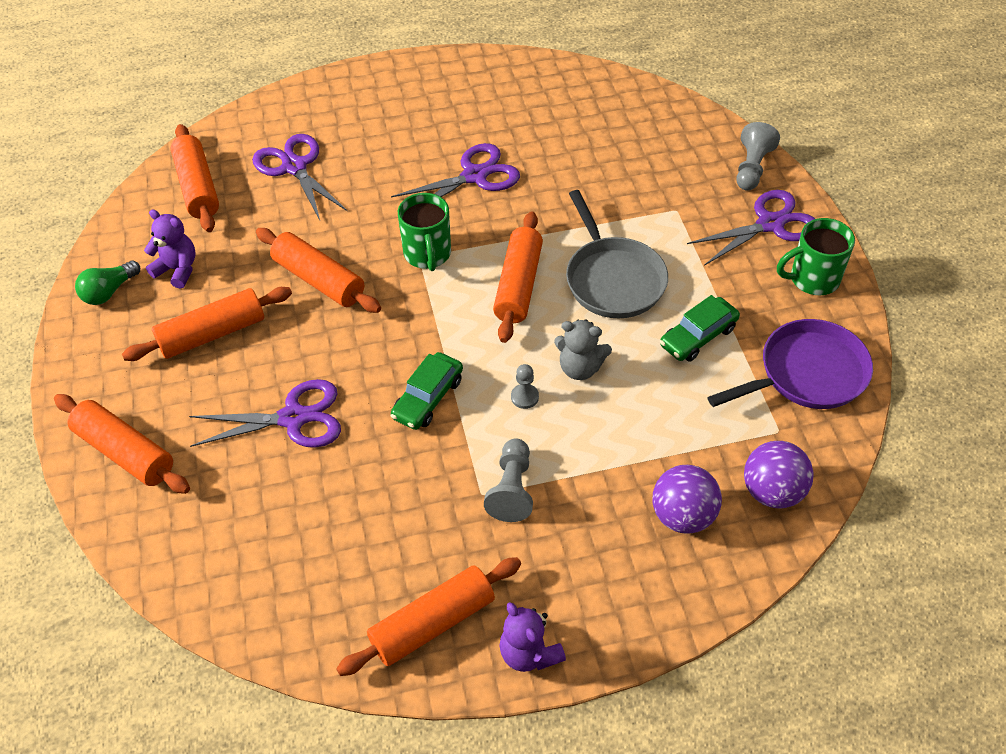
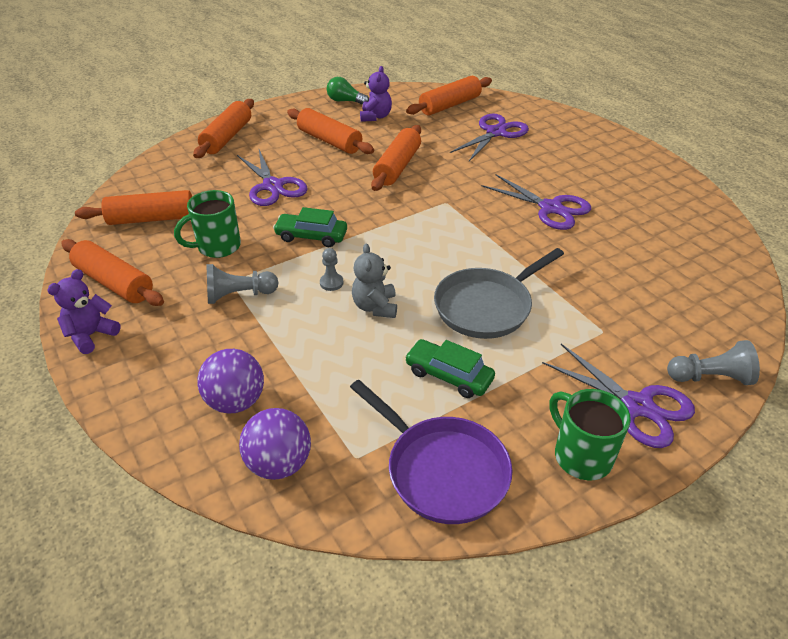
camera: 70 degrees right, 10 degrees down
green mug [398,193,451,271] -> green mug moved to [174,190,241,258]
orange rolling pin [493,211,543,343] -> orange rolling pin moved to [75,190,192,225]

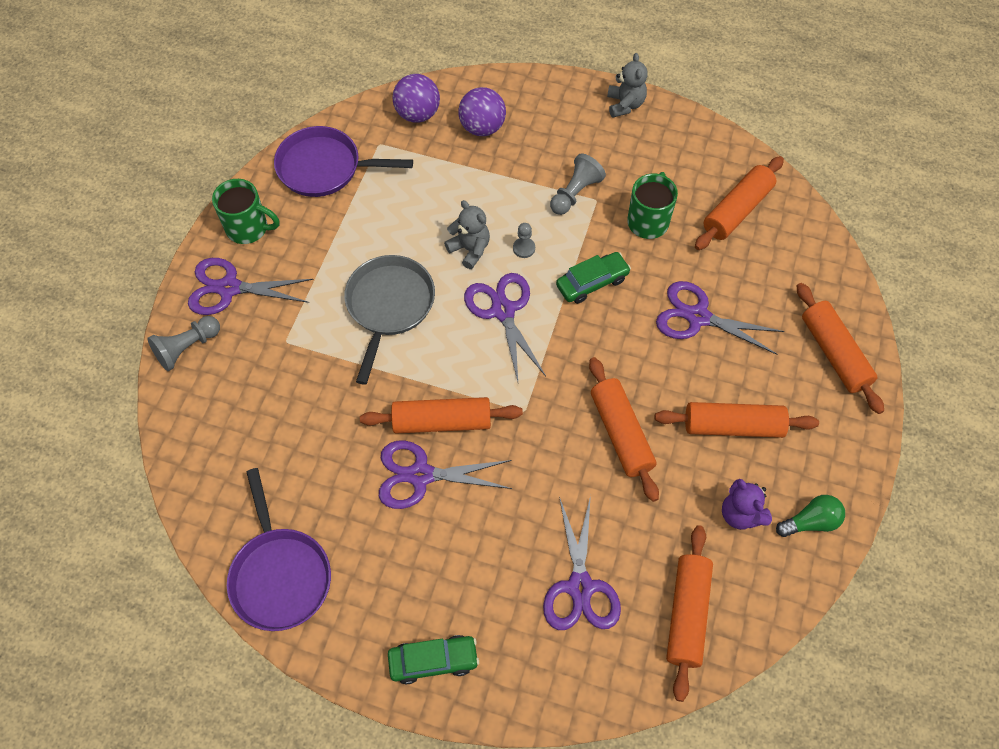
camera: 140 degrees right, 20 degrees up
purple teddy bear [47,269,121,354] -> grey teddy bear [607,53,648,118]
orange rolling pin [61,239,164,306] -> orange rolling pin moved to [360,397,523,433]
green car [405,339,495,398] -> green car moved to [388,635,479,684]
none -> purple pan [227,468,331,631]
none -> purple scissors [464,273,546,382]

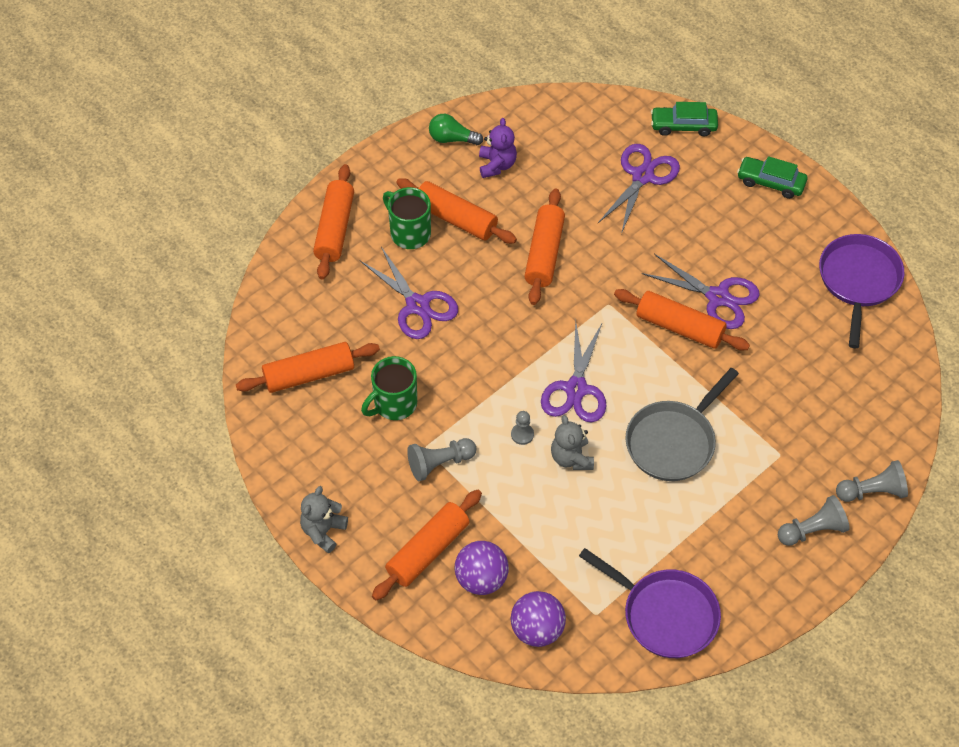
camera: 150 degrees left, 5 degrees down
purple scissors [188,258,314,315] -> grey pawn [778,495,850,546]
green mug [212,179,279,244] -> green mug moved to [383,187,431,249]
green car [556,252,631,304] -> green car moved to [651,102,718,136]
orange rolling pin [666,525,713,702] -> orange rolling pin moved to [372,490,482,600]

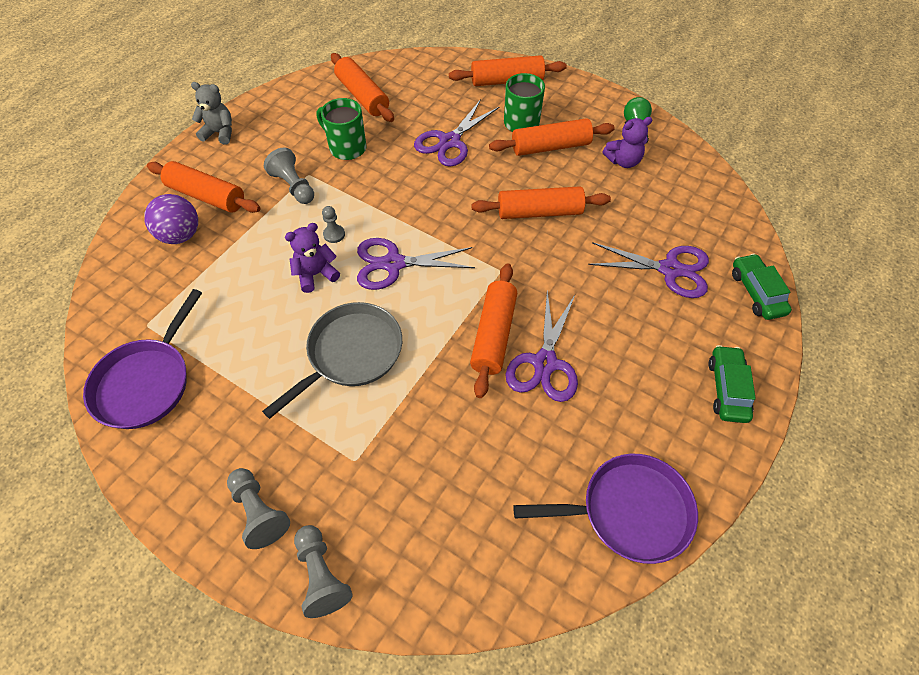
camera: 75 degrees right, 0 degrees up
orange rolling pin [396,178,517,244] -> orange rolling pin turned 60 degrees clockwise [489,118,615,156]
purple ball [511,591,566,647] -> none
grey teddy bear [551,415,594,470] -> purple teddy bear [285,223,340,293]
grey pan [625,368,739,481] -> grey pan turned 105 degrees clockwise [262,302,402,419]

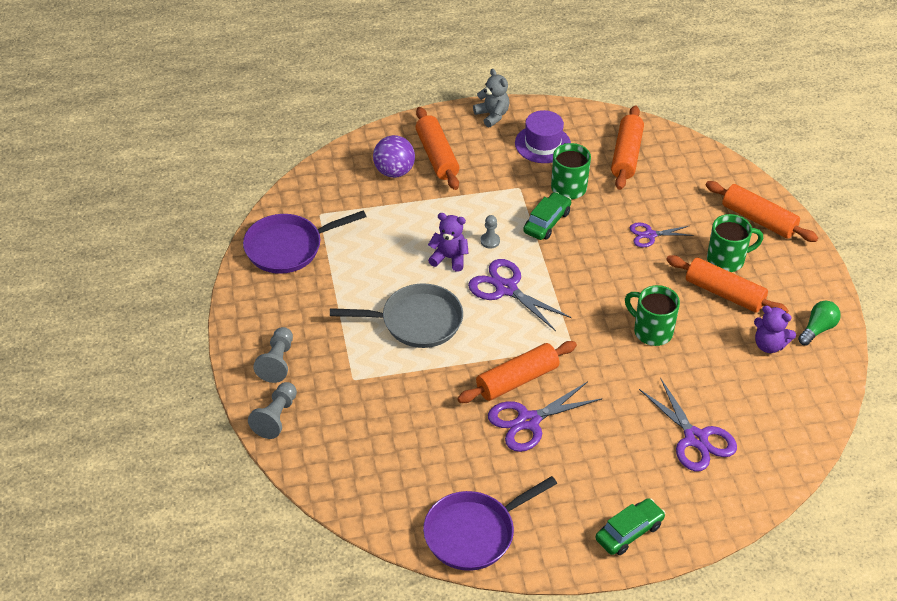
camera: 45 degrees right, 10 degrees down
grey pawn [264,148,314,204] -> none
purple scissors [414,99,500,167] -> purple scissors [630,222,693,248], size x0.60
orange rolling pin [471,186,611,219] -> green mug [625,285,680,346]
purple pan [513,454,698,564] -> purple pan turned 105 degrees clockwise [423,476,557,571]
green car [732,254,792,320] -> green car moved to [523,192,571,240]
none -> purple hat [515,110,571,163]

